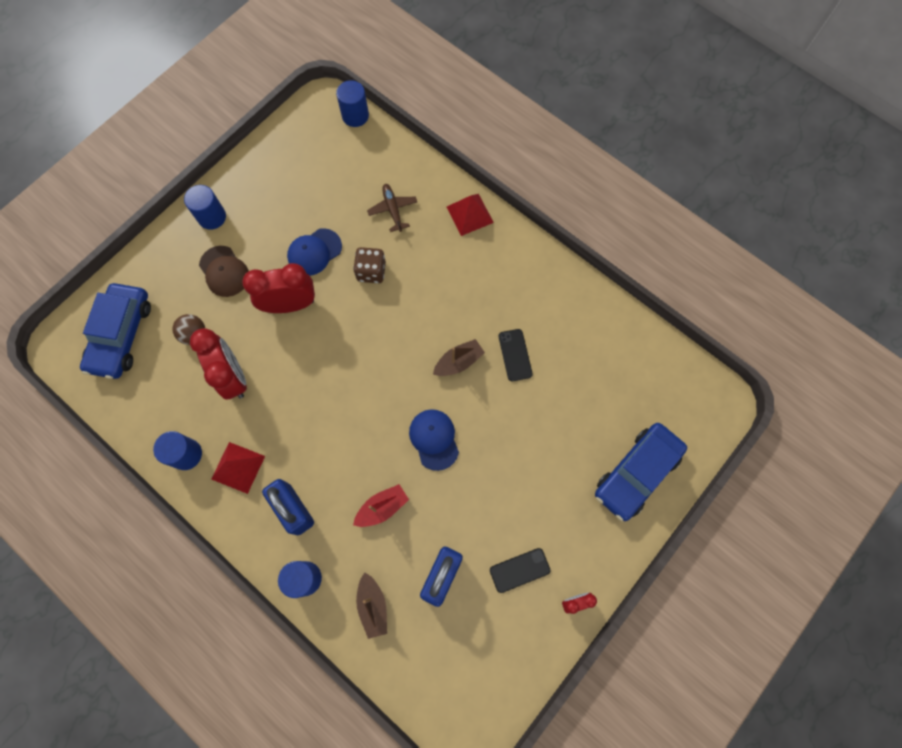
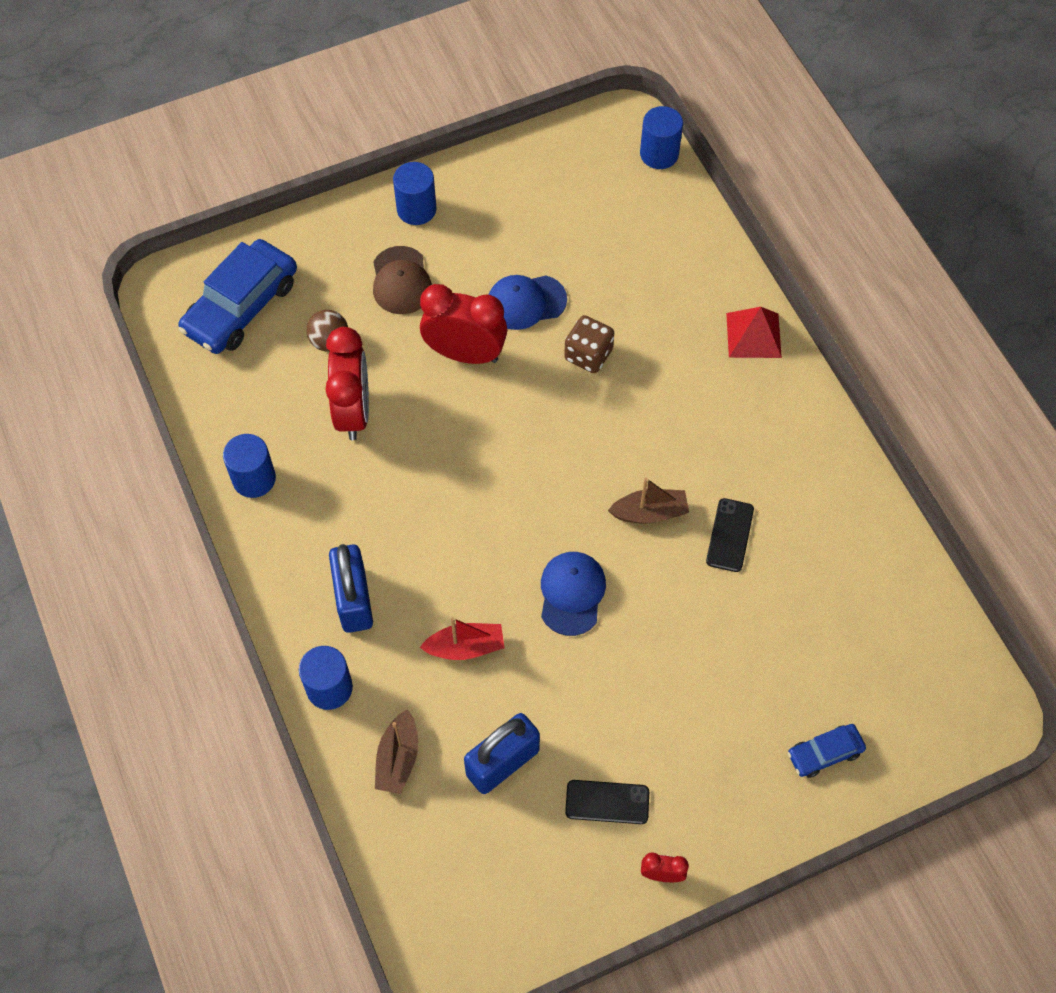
camera: 25 degrees right, 10 degrees down
red pyramid [211,442,265,494] -> none
brown plane [367,184,417,232] -> none
blue car [595,423,687,521] -> blue car [788,724,866,778], size x0.50

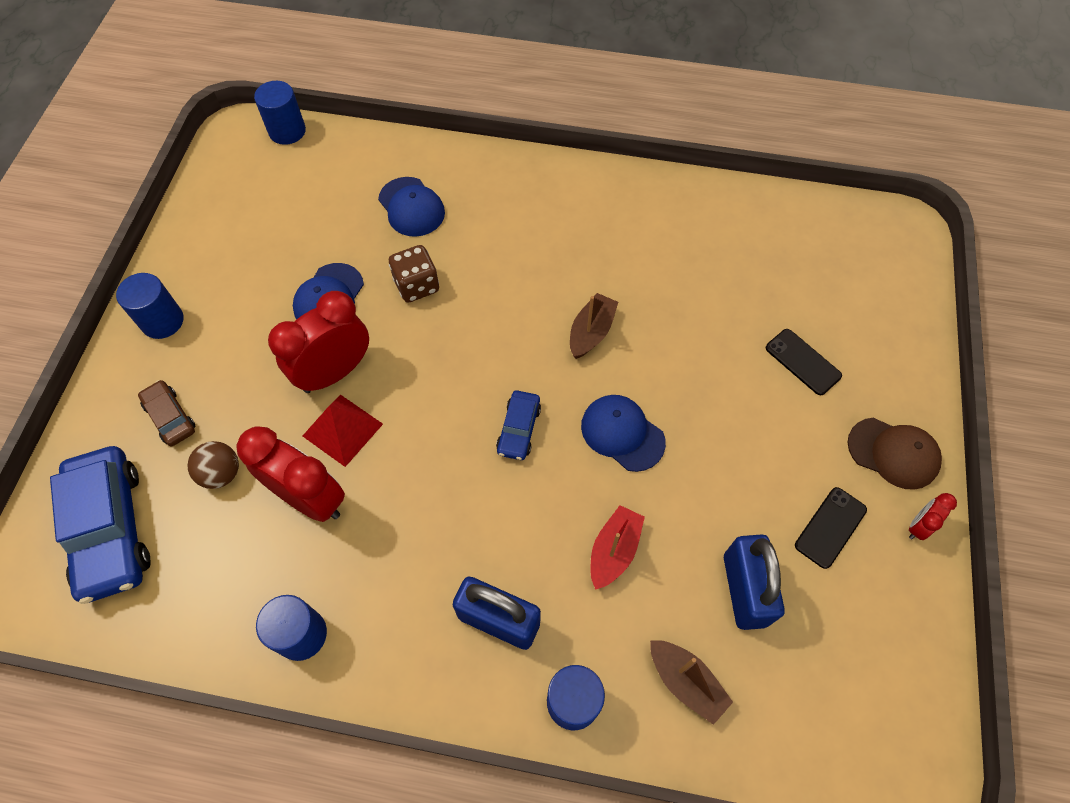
camera: 55 degrees left, 0 degrees up
brown cap [373,246,432,314] -> brown cap moved to [848,418,942,490]
black phone [706,498,754,572] -> black phone moved to [766,329,842,395]
red pyramid [726,307,782,358] -> red pyramid moved to [303,395,383,467]
blue car [788,724,866,778] -> blue car moved to [496,390,541,460]
none -> brown car [138,380,196,446]
none -> blue cap [378,177,445,237]

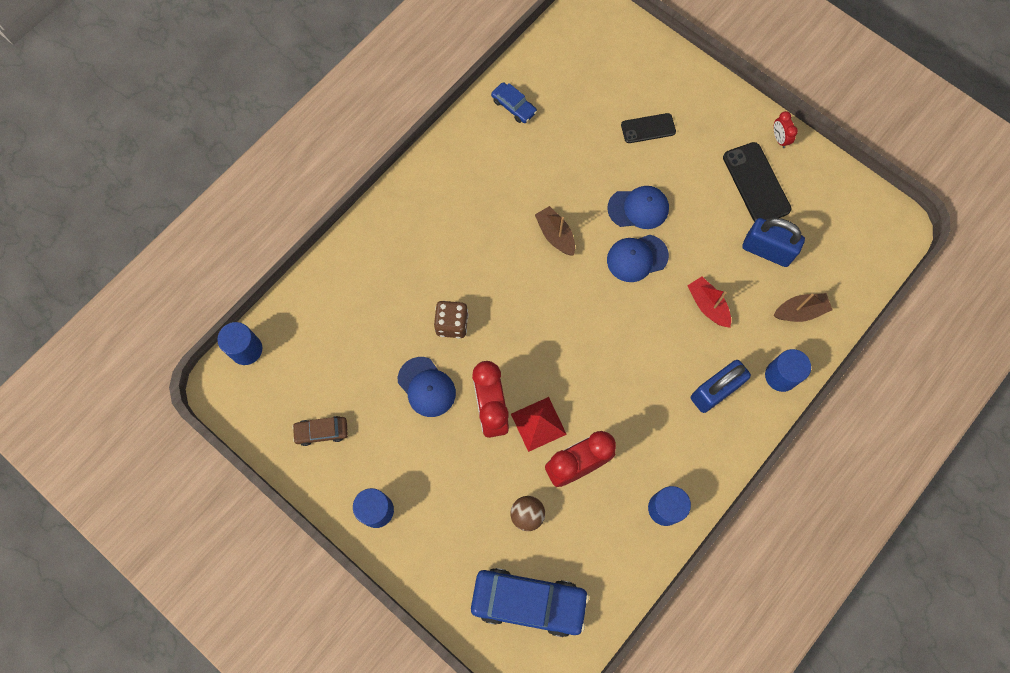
camera: 60 degrees left, 10 degrees up
brown car [138,380,196,446] -> brown car moved to [292,416,348,446]
blue cap [378,177,445,237] -> blue cap moved to [607,186,669,229]
blue car [496,390,541,460] -> blue car moved to [491,82,537,123]
black phone [795,487,867,569] -> black phone [723,142,791,222], size x1.58
brown cap [848,418,942,490] -> none

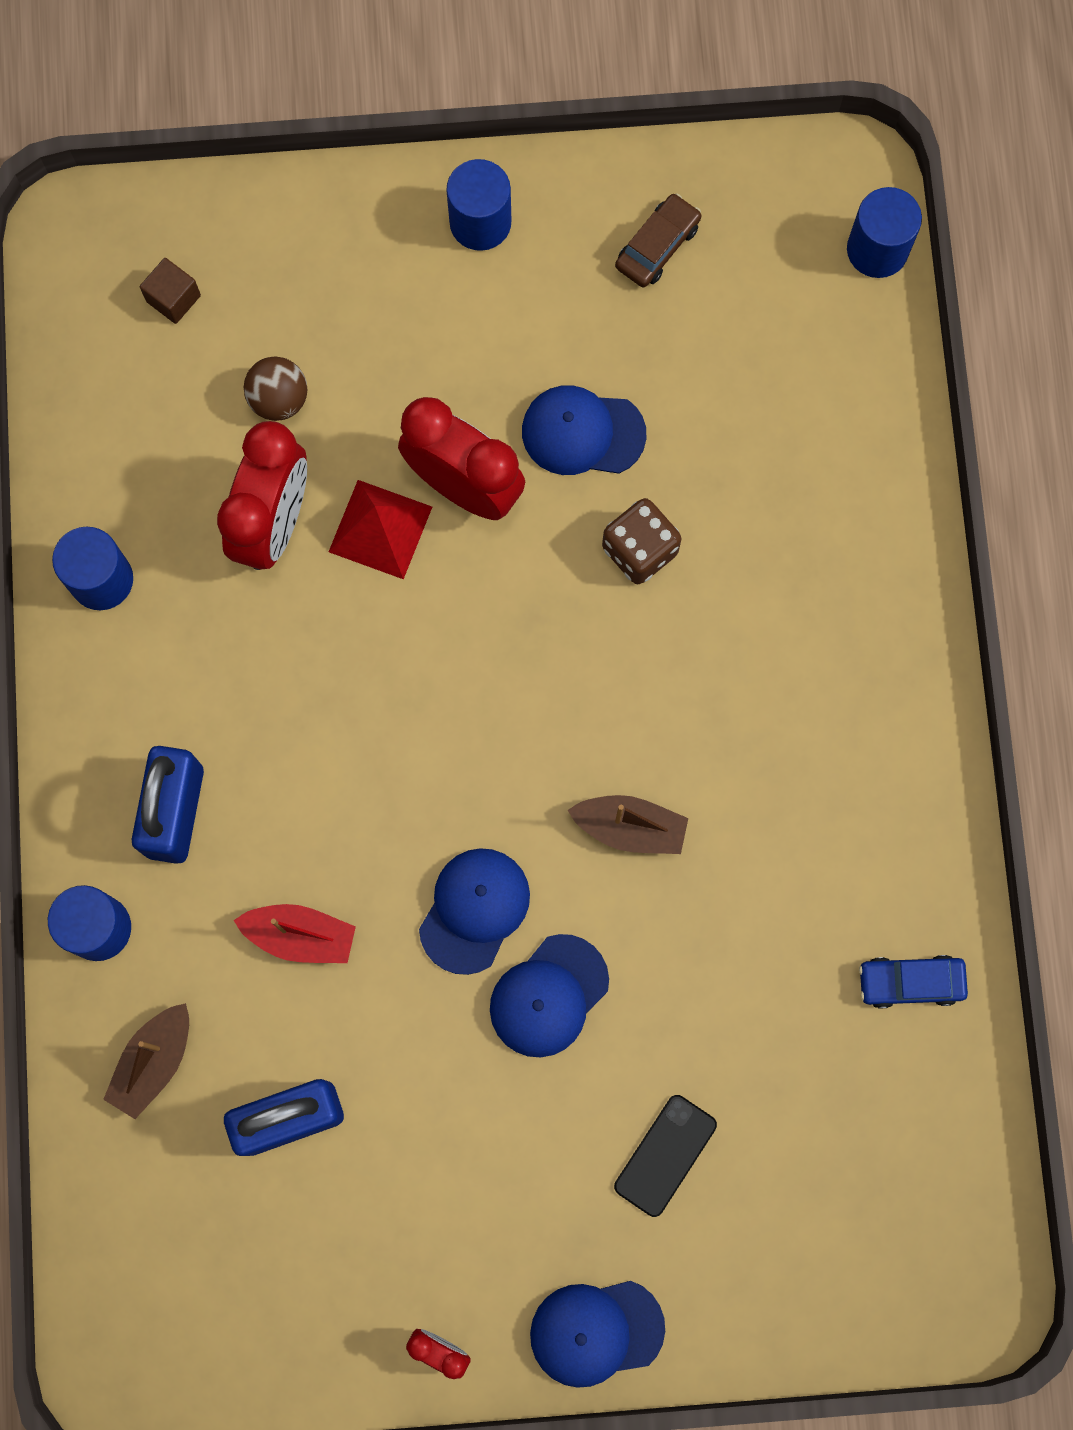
camera: 135 degrees right, 5 degrees up
blue car [471,568,589,637] -> brown cube [140,258,201,324]
black phone [723,142,791,222] -> none
none -> blue cap [530,1281,665,1388]

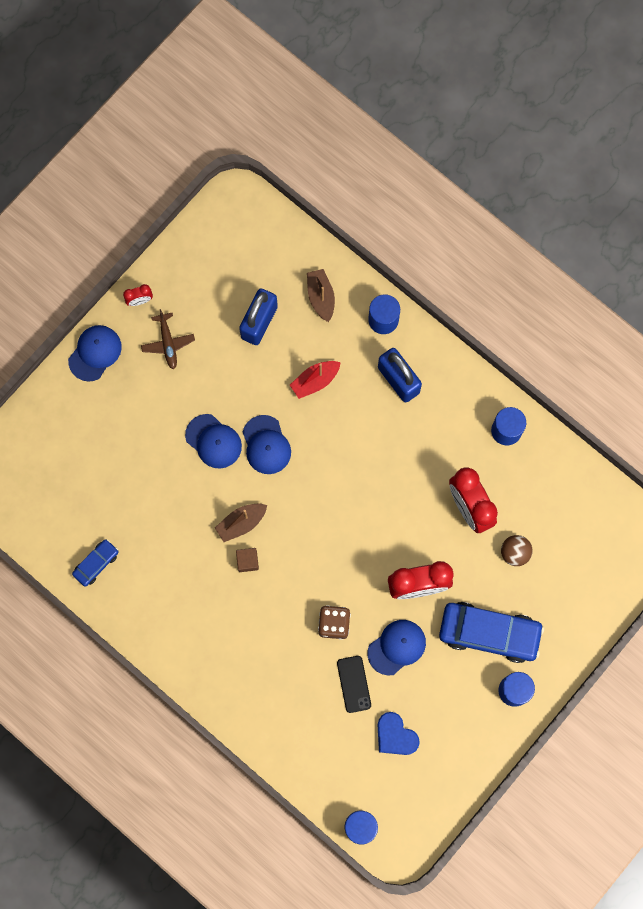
camera: 135 degrees right, 0 degrees up
brown cube [140,258,201,324] -> brown cube moved to [236,548,259,572]
red pyramid [329,480,432,579] -> none
blue cap [490,934,609,1057] -> blue cap turned 135 degrees clockwise [185,414,242,468]
black phone [614,1095,717,1217] -> black phone moved to [337,656,371,713]
brown car [615,193,701,287] -> none
none -> brown plane [141,309,195,369]
none -> blue heart [378,712,420,755]
none -> blue car [439,602,544,663]

